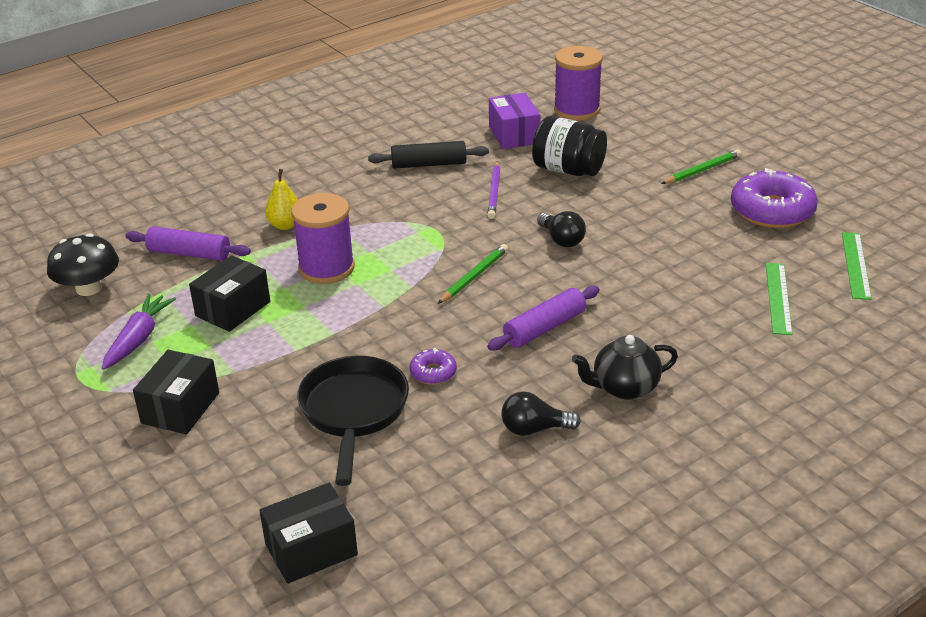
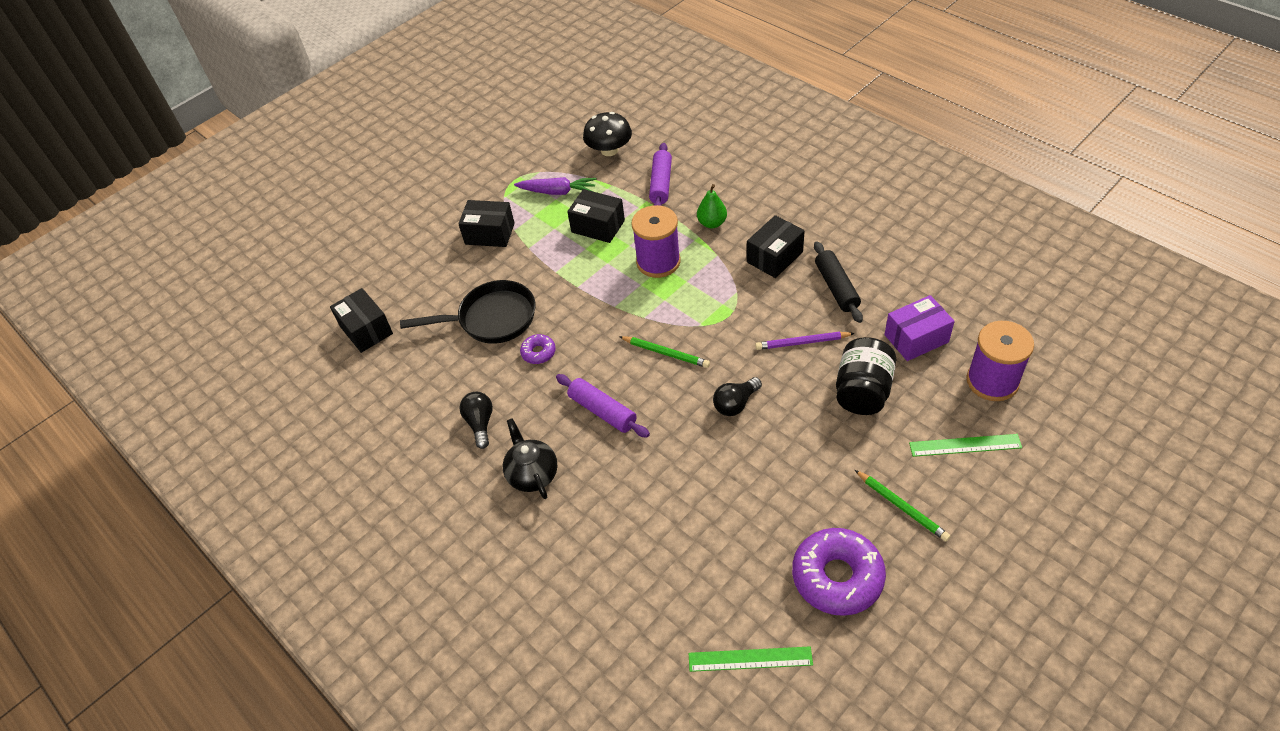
camera: 85 degrees right, 15 degrees up
yellow pear [265,169,298,230] -> green pear [697,184,727,228]
green ruler [766,263,793,335] -> green ruler moved to [909,434,1022,457]
none -> black box [747,215,805,278]

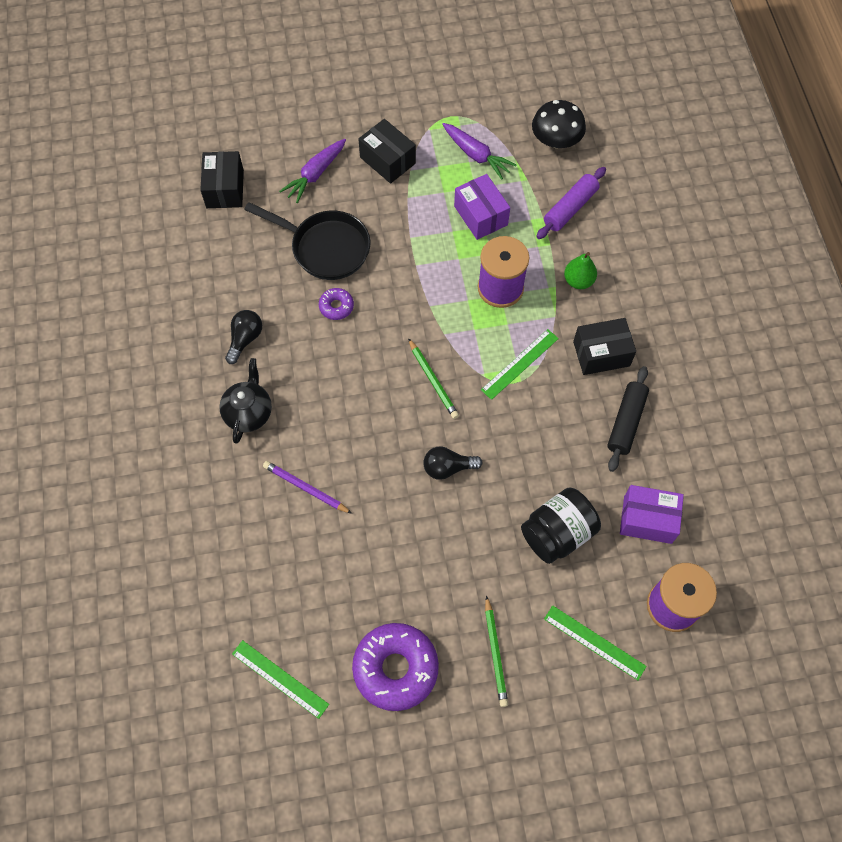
camera: 30 degrees right, 15 degrees up
purple rolling pin [556,374,650,438] -> none
black box [567,189,625,243] -> purple box [454,174,510,240]
purple pencil [755,332,855,350] -> purple pencil moved to [263,461,352,514]
none -> purple carrot [279,139,346,204]
none -> green ruler [481,329,559,400]

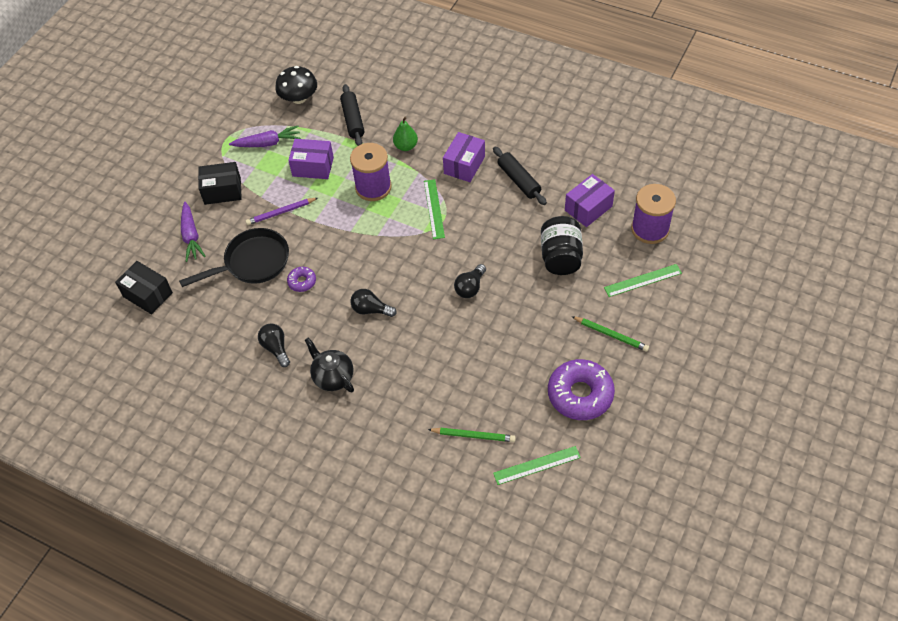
camera: 50 degrees left, 10 degrees down
purple pencil [263,461,352,514] -> purple pencil moved to [246,198,318,225]
green pencil [408,338,459,419] -> green pencil moved to [428,428,516,442]
purple rolling pin [536,167,606,239] -> black rolling pin [340,84,365,146]
black box [573,318,636,375] -> purple box [443,132,485,182]
none -> black light bulb [350,289,397,317]

